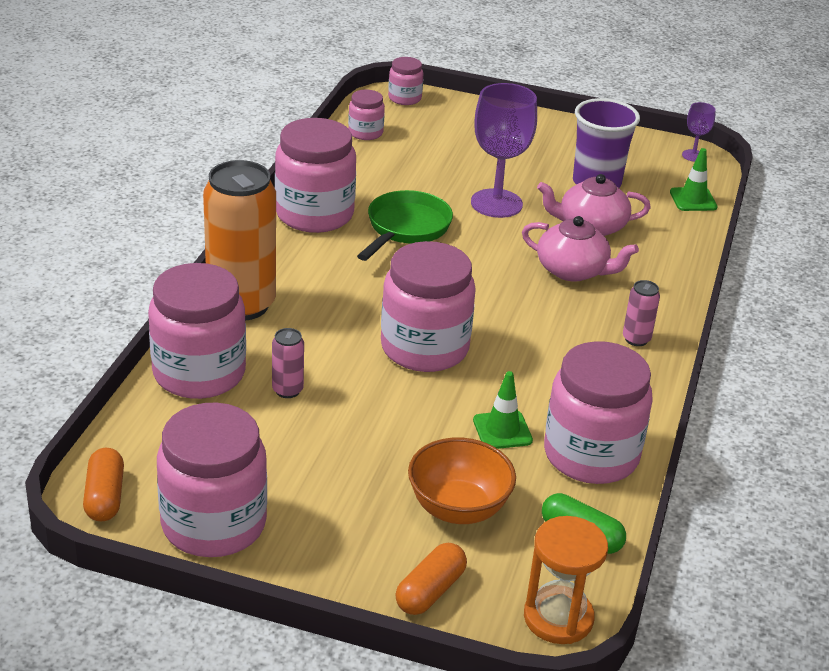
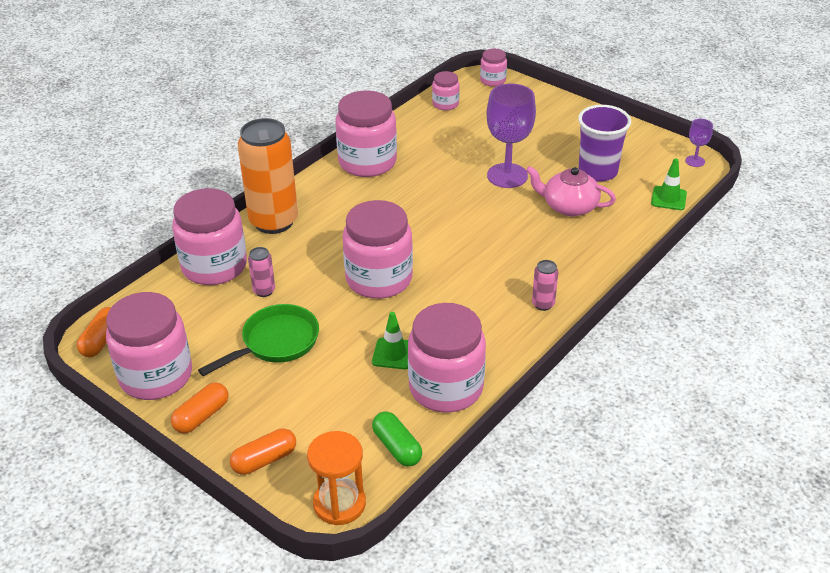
camera: 25 degrees right, 5 degrees up
green pan [357,190,453,261] -> green pan moved to [198,304,319,376]
orange bowl [408,438,516,524] -> none
pink teapot [522,216,639,281] -> none
none -> orange capsule [171,382,228,434]

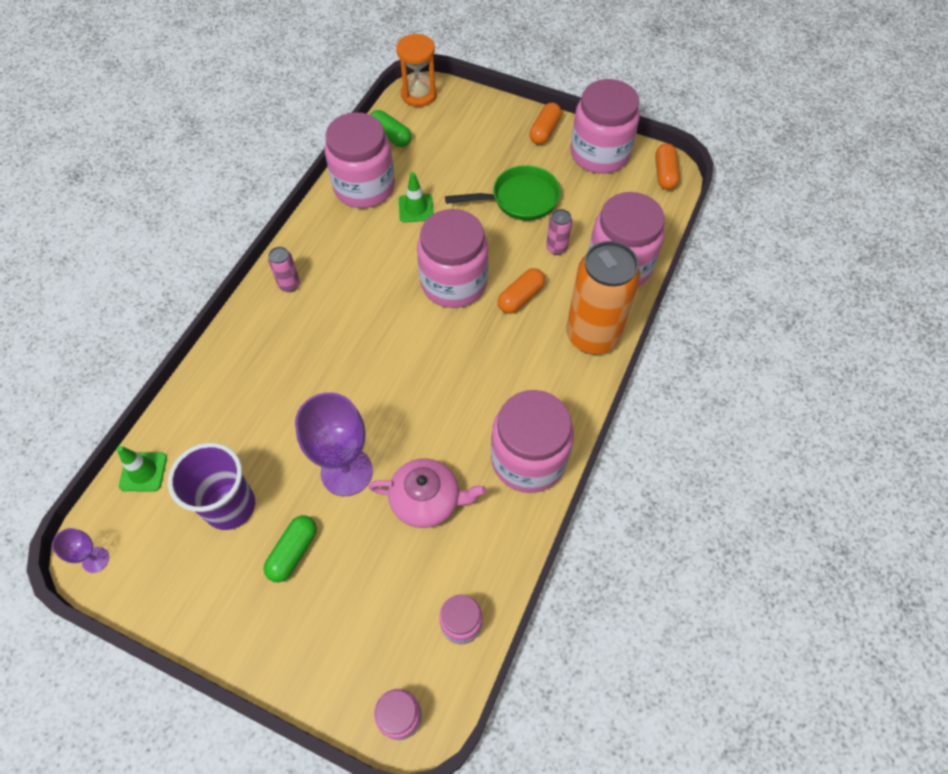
camera: 165 degrees right, 20 degrees up
green pan [198,304,319,376] -> green pan turned 135 degrees counterclockwise [445,165,561,221]
orange capsule [230,429,296,475] -> orange capsule moved to [498,268,545,314]
pink teapot [526,166,616,216] -> pink teapot moved to [369,459,486,528]
none -> green capsule [264,515,317,582]

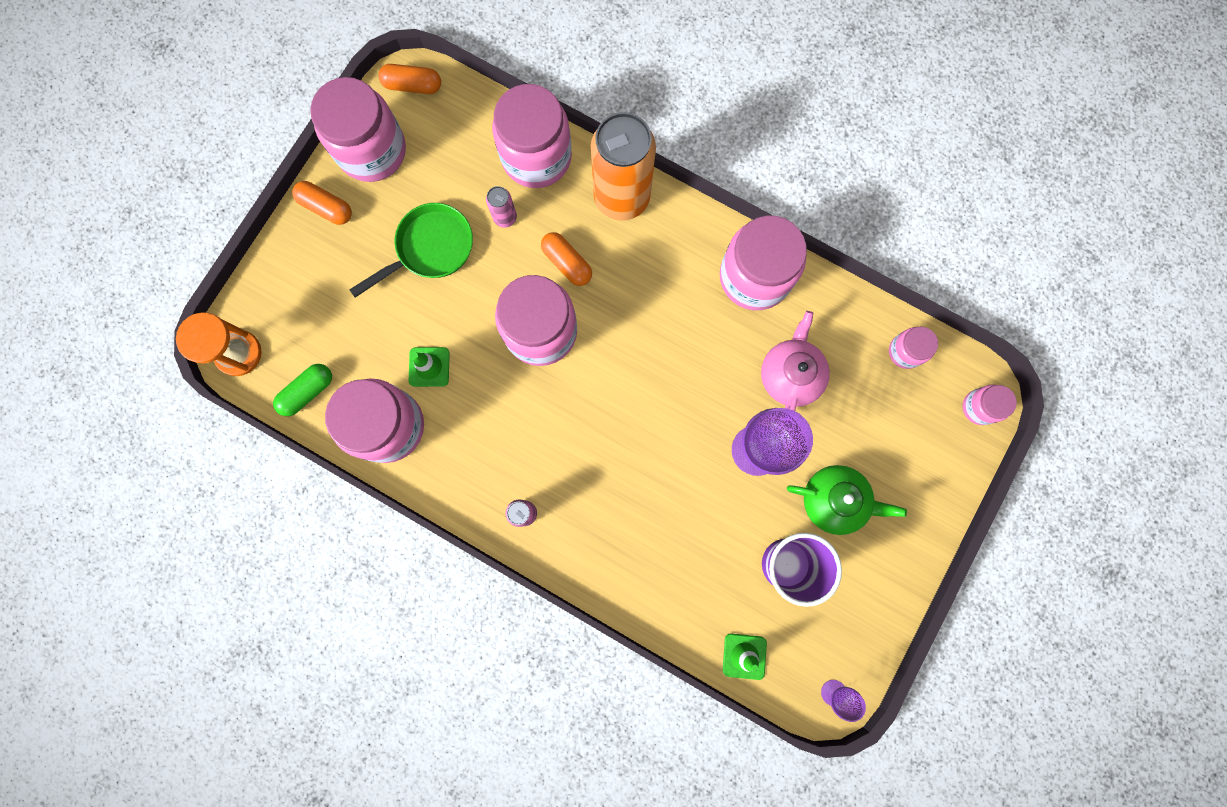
camera: 85 degrees left, 20 degrees up
green capsule [264,515,317,582] -> green teapot [787,465,907,535]
green pan [445,165,561,221] -> green pan turned 60 degrees clockwise [349,203,473,297]

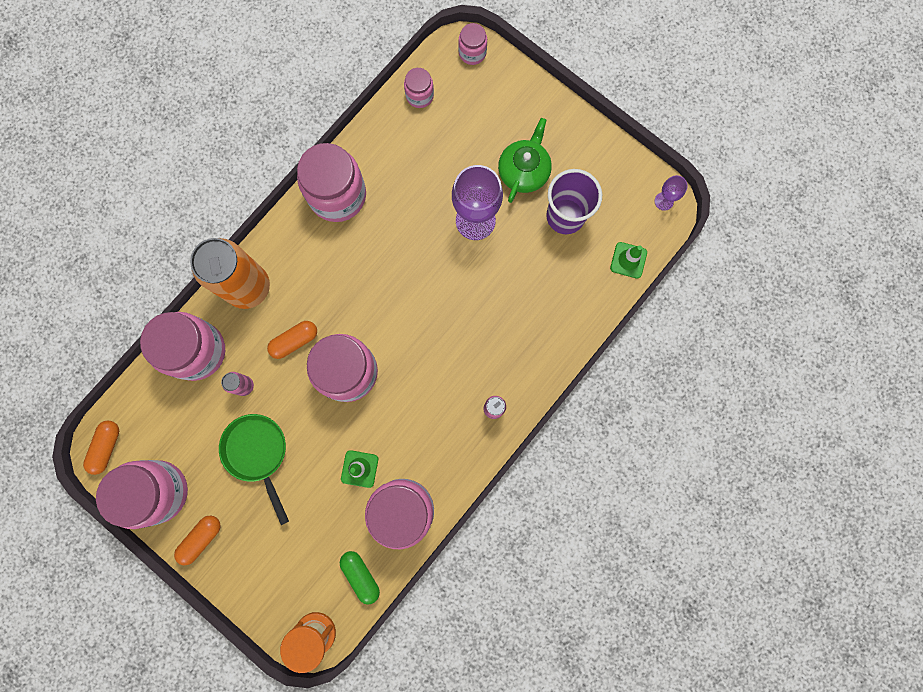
camera: 80 degrees left, 0 degrees up
pink teapot [761,311,830,411] -> none

